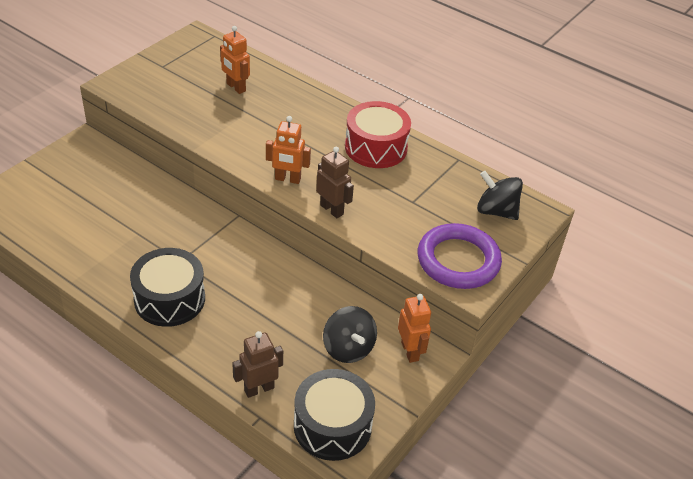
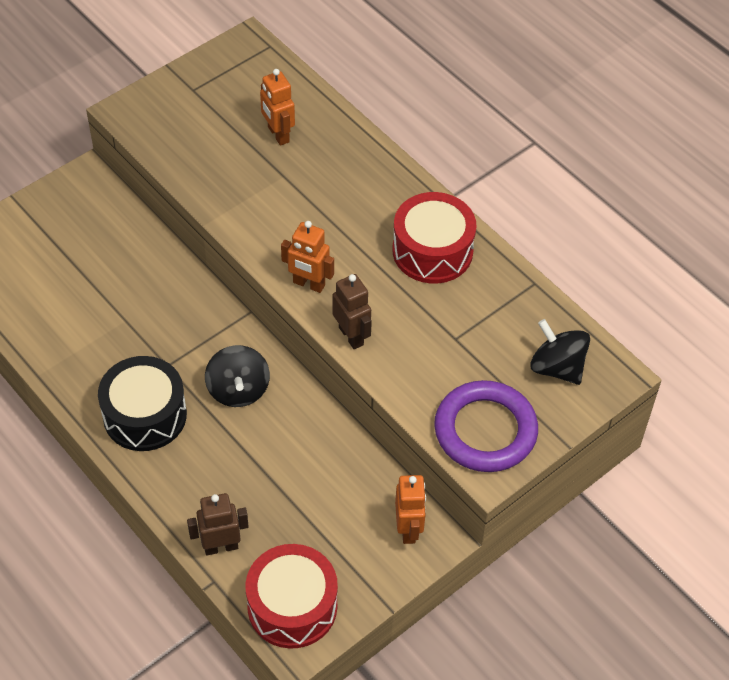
camera: 15 degrees right, 10 degrees up
black drum [294,369,375,461] -> red drum [246,544,338,649]
black spinning top [323,306,377,363] -> black spinning top moved to [205,345,270,407]

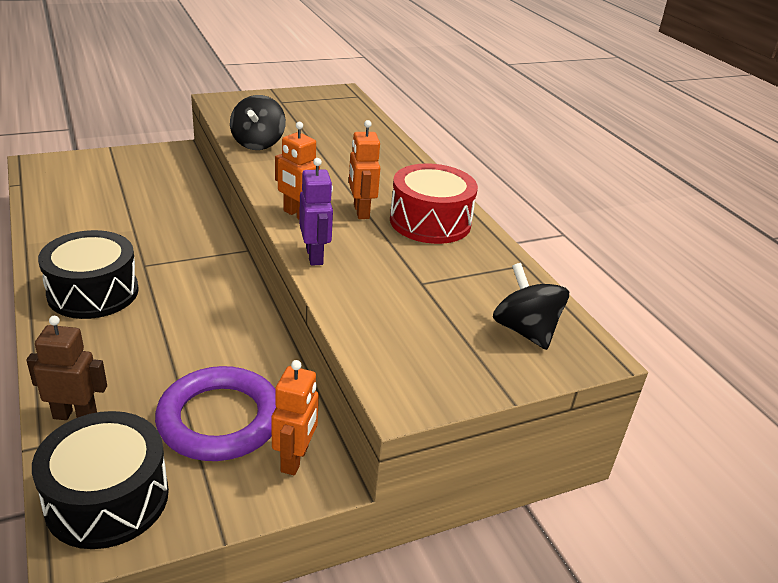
camera: 15 degrees right, 20 degrees down
black spinning top [205,345,270,407] -> black spinning top moved to [230,95,286,150]
red drum [246,544,338,649] -> black drum [32,411,169,549]
orange robot [260,69,295,146] -> orange robot moved to [349,120,380,219]
brown robot [332,274,372,349] -> purple robot [299,158,333,266]
purple ring [434,380,538,472] -> purple ring moved to [155,366,276,461]

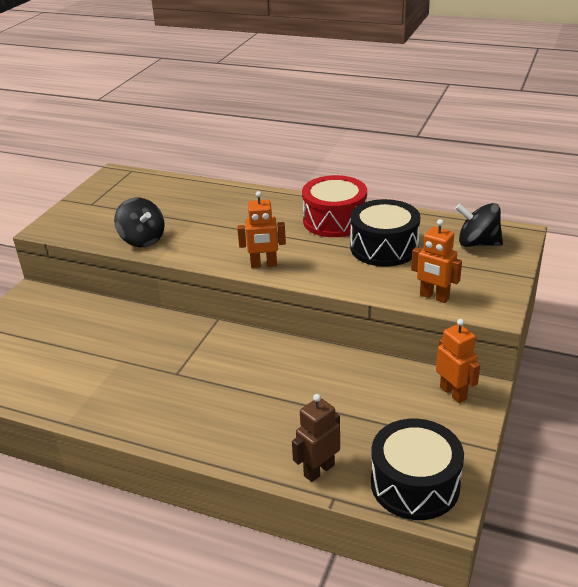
camera: 40 degrees left, 0 degrees up
black drum [38,230,139,319] -> black drum moved to [350,199,420,267]
purple ring [155,366,276,461] -> none
purple robot [299,158,333,266] -> none
orange robot [349,120,380,219] -> orange robot moved to [411,219,462,303]

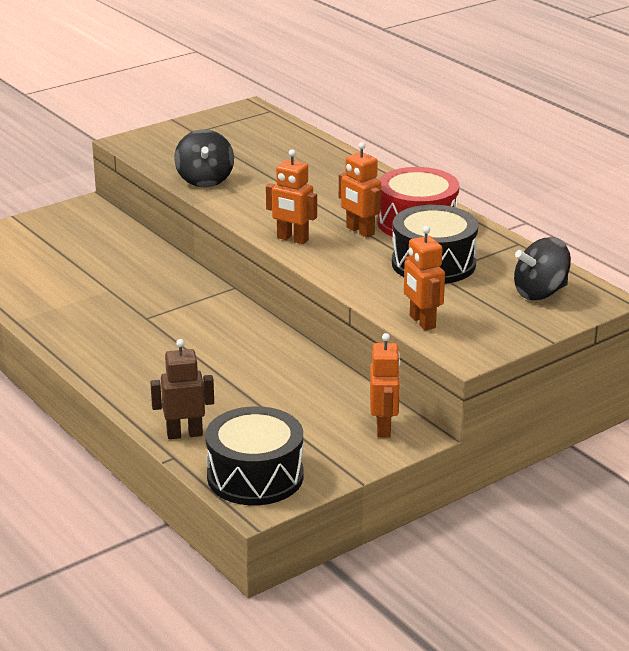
camera: 30 degrees right, 5 degrees down
black spinning top [455,203,503,247] -> black spinning top turned 75 degrees counterclockwise [514,237,571,300]
none -> orange robot [339,142,381,238]

